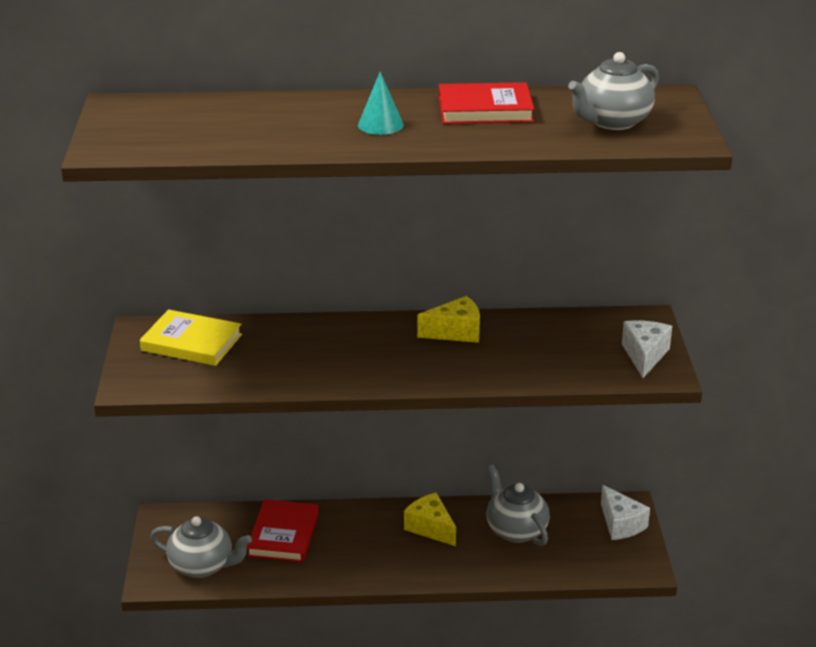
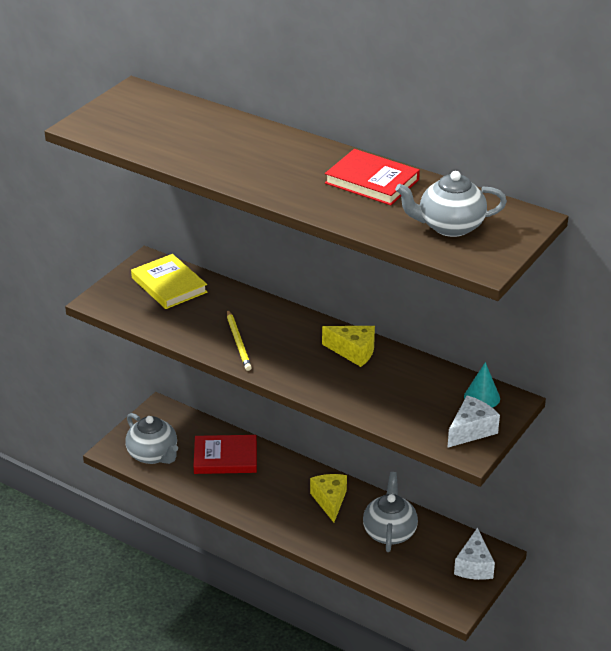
camera: 35 degrees right, 5 degrees up
red book [247,499,319,562] -> red book turned 45 degrees clockwise [193,435,257,474]
turquoise cone [358,72,404,135] -> turquoise cone moved to [464,362,500,408]
none -> yellow pencil [227,310,252,371]

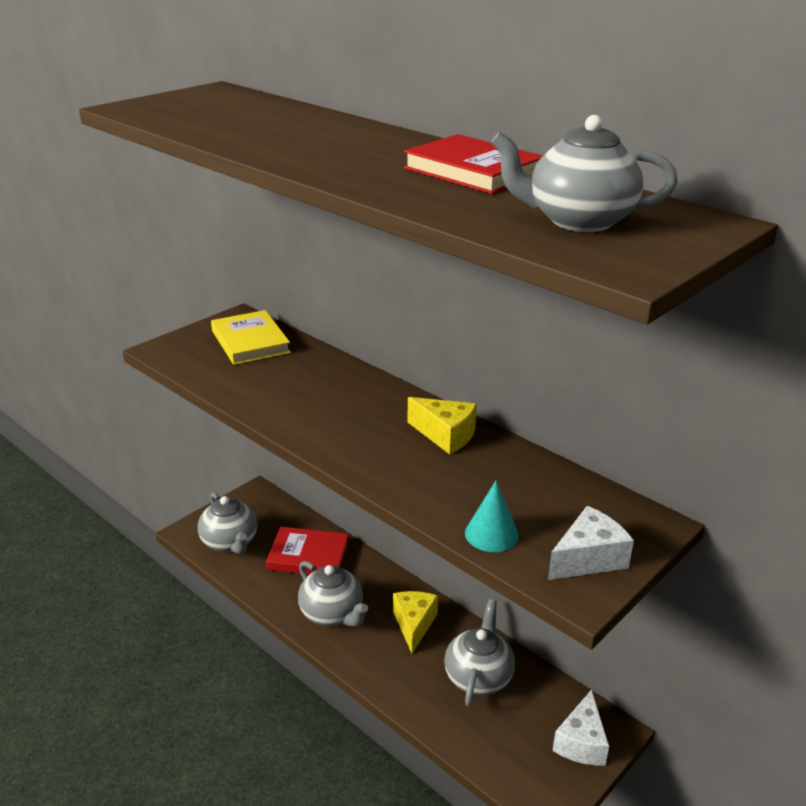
camera: 10 degrees right, 5 degrees down
yellow pencil [227,310,252,371] -> none
turquoise cone [464,362,500,408] -> turquoise cone moved to [465,481,519,552]
none -> grey teapot [298,561,368,627]

